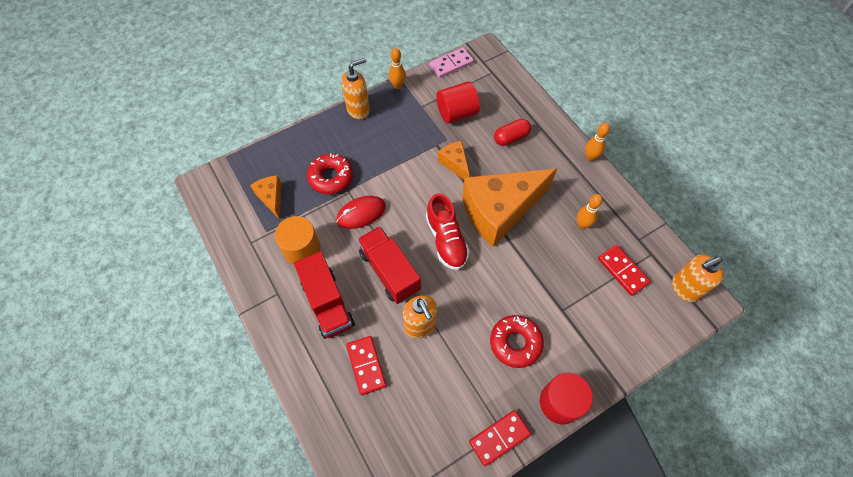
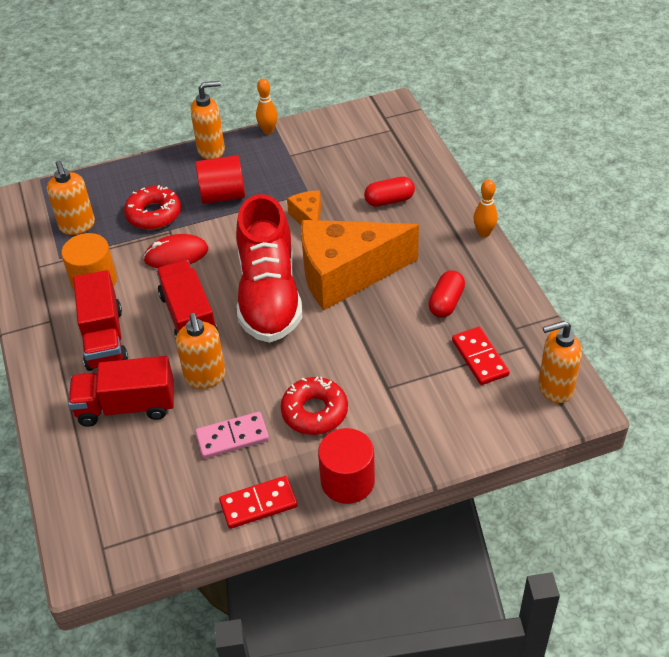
camera: 15 degrees right, 15 degrees down
orange cheese [250,175,282,219] -> orange soap dispenser [47,160,95,235]
red domino [346,336,386,395] -> red truck [68,356,174,427]
red shoe [426,193,470,270] -> red shoe [236,194,303,343], size x1.62
pink domino [429,48,474,78] -> pink domino moved to [195,412,269,459]
red cylinder [436,81,480,123] -> red cylinder moved to [195,155,245,204]
orange bowling pin [577,194,603,229] -> red capsule [428,270,465,317]

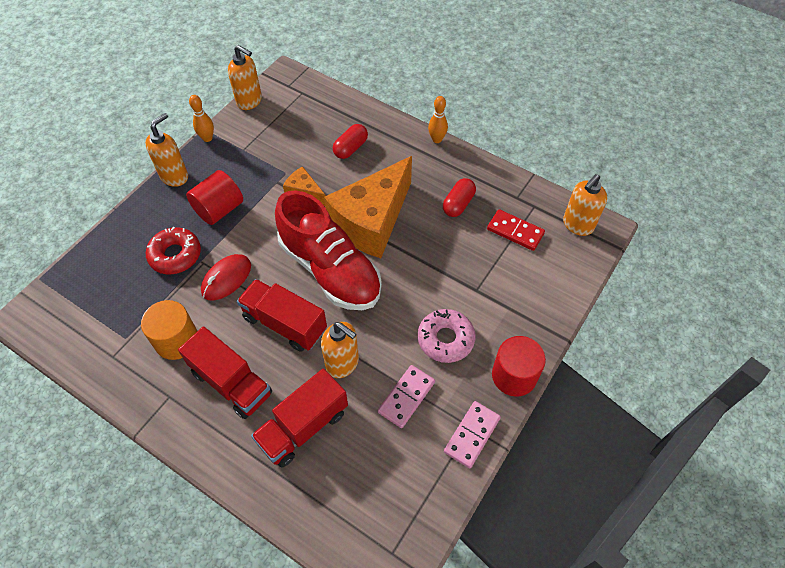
camera: 40 degrees left, 10 degrees up
orange soap dispenser [47,160,95,235] -> orange soap dispenser moved to [228,45,262,110]
red domino [219,476,298,529] -> pink domino [444,401,501,468]
red donut [281,376,348,435] -> pink donut [418,309,476,363]
red capsule [428,270,465,317] -> red capsule turned 45 degrees clockwise [443,178,476,217]

